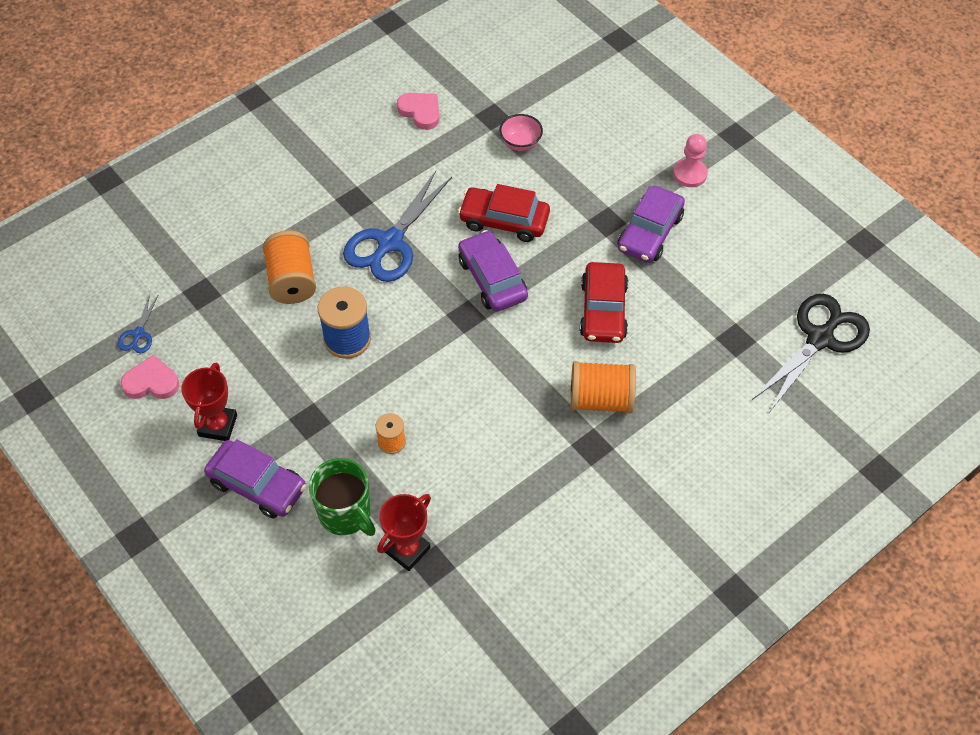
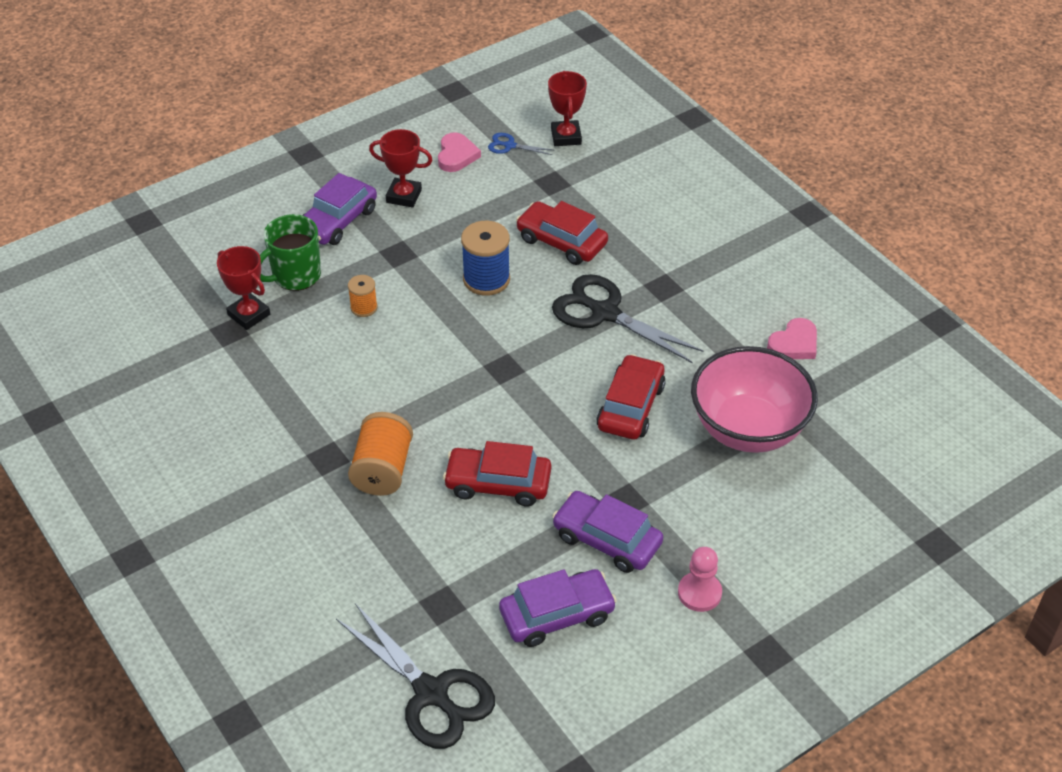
camera: 95 degrees right, 10 degrees down
orange spool [263,231,316,304] -> red car [516,201,608,265]
blue scissors [343,171,452,282] -> black scissors [552,274,703,363]
purple car [458,230,528,312] -> purple car moved to [499,569,617,647]
pink bowl [499,114,543,151] -> pink bowl [691,346,818,453], size x2.38
none -> red trophy [548,71,587,146]

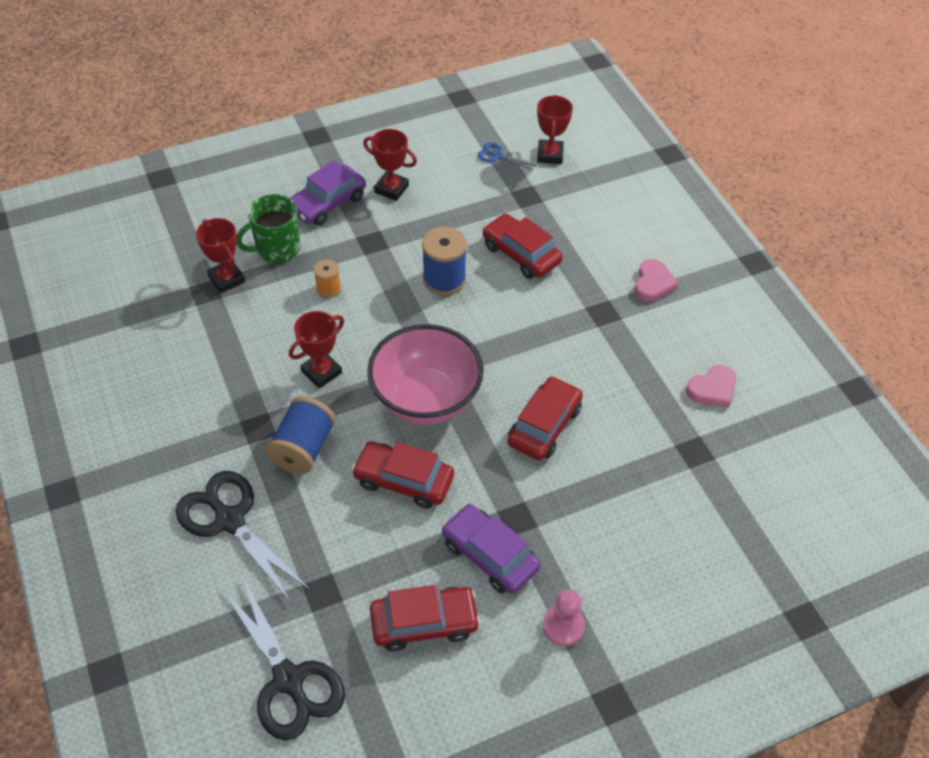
camera: 10 degrees right, 5 degrees up
orange spool [348,412,413,496] -> blue spool [266,396,336,474]
pink heart [438,132,481,172] -> pink heart moved to [634,259,679,301]
purple car [499,569,617,647] -> red car [370,585,480,652]
black scissors [552,274,703,363] -> black scissors moved to [176,471,310,602]
pink bowl [691,346,818,453] -> pink bowl moved to [367,324,484,425]
none -> red trophy [289,311,344,388]

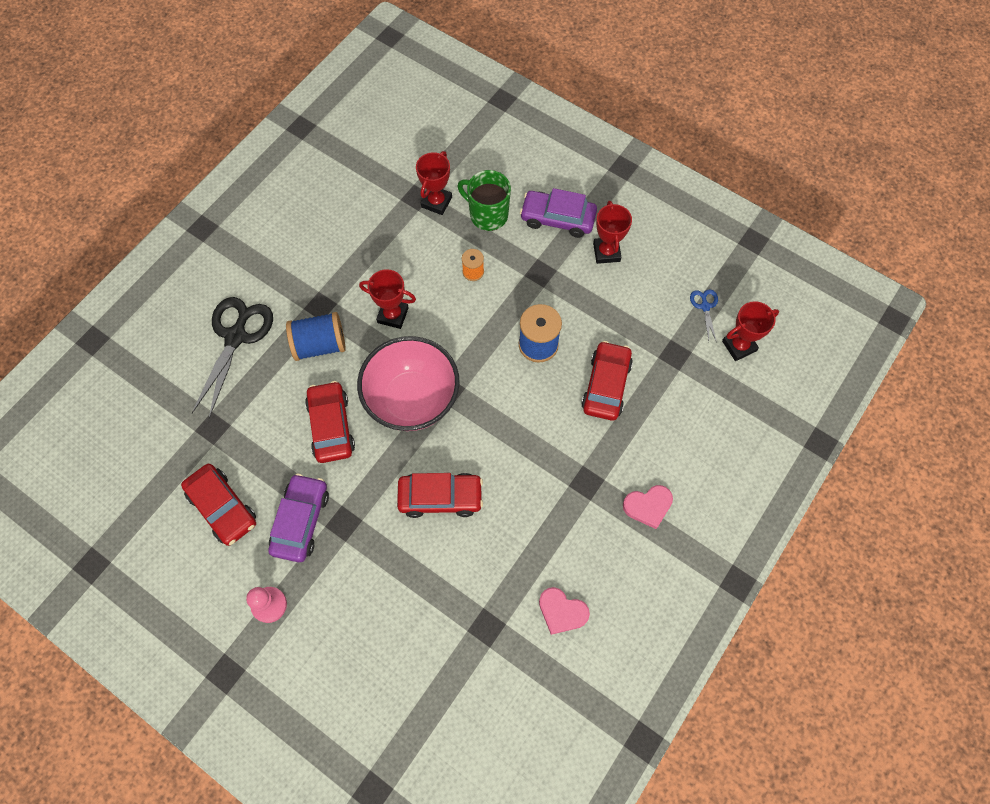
camera: 60 degrees right, 15 degrees up
black scissors [223,578,345,740] -> none

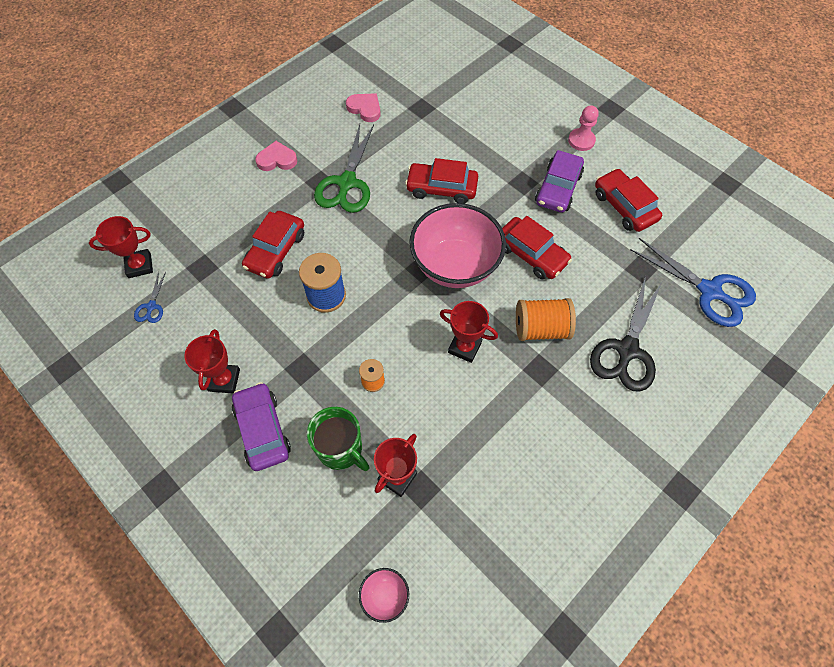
camera: 170 degrees left, 5 degrees down
blue spool [286,312,346,361] -> orange spool [516,298,576,341]
red car [305,381,355,463] -> red car turned 45 degrees counterclockwise [502,216,572,280]
purple car [520,188,597,238] -> purple car turned 135 degrees counterclockwise [232,382,291,471]
none -> green scissors [314,124,374,213]
none -> pink bowl [359,568,409,623]
none -> blue scissors [630,238,756,327]

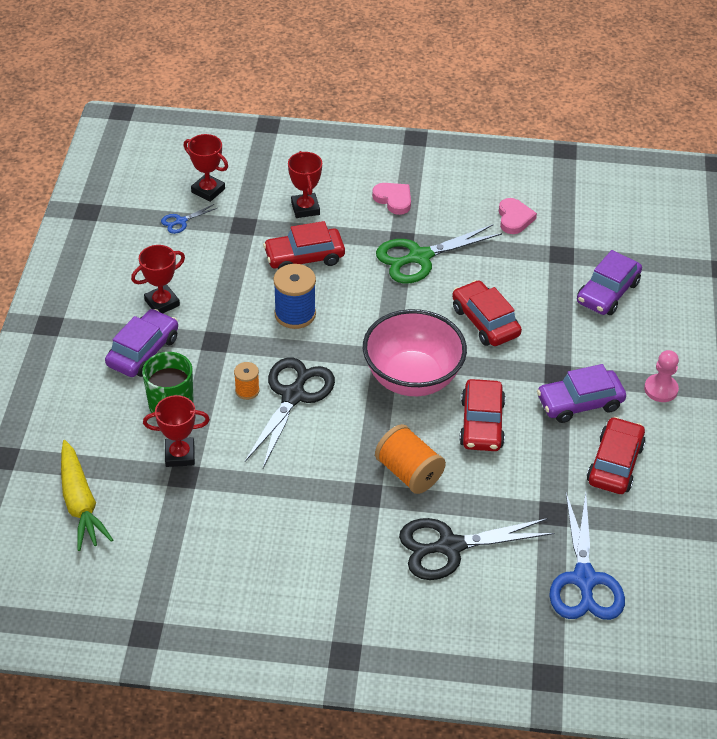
camera: 50 degrees right, 15 degrees down
pink bowl [359,568,409,623] -> yellow carrot [61,440,113,551]
red trophy [440,301,498,363] -> red trophy moved to [288,151,322,218]
none -> black scissors [245,358,335,468]
none -> purple car [577,250,642,315]

